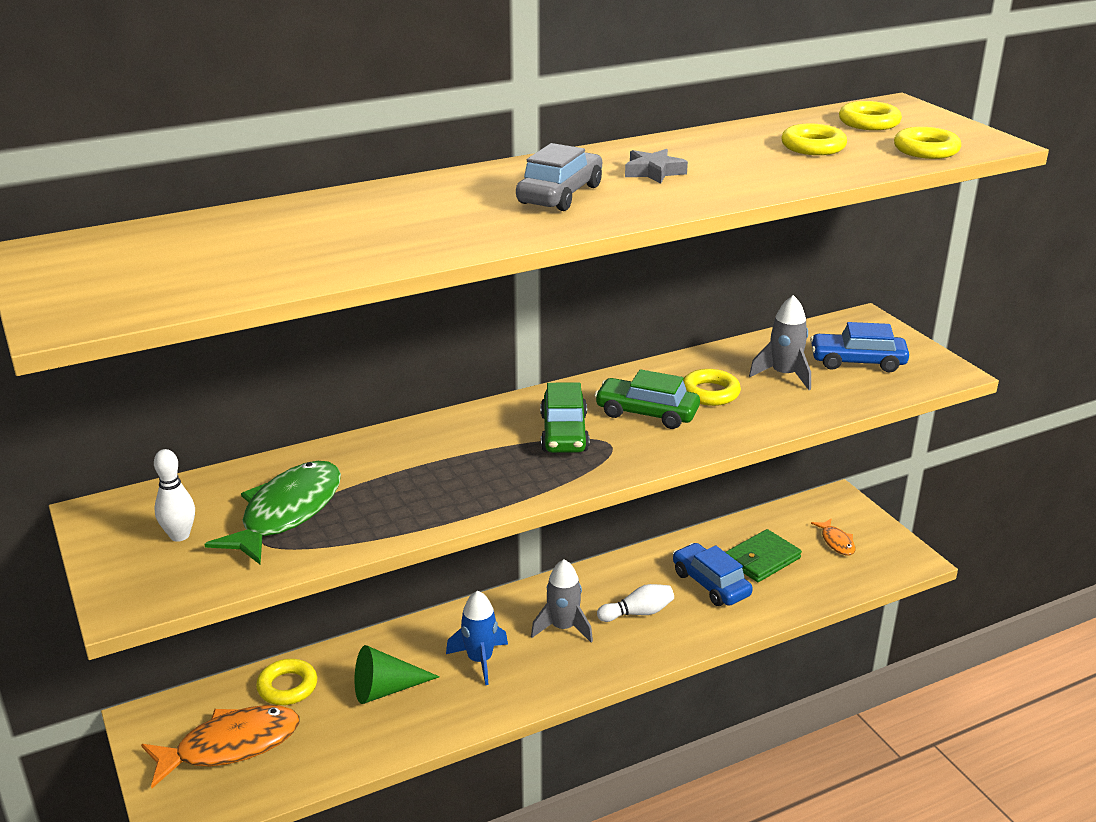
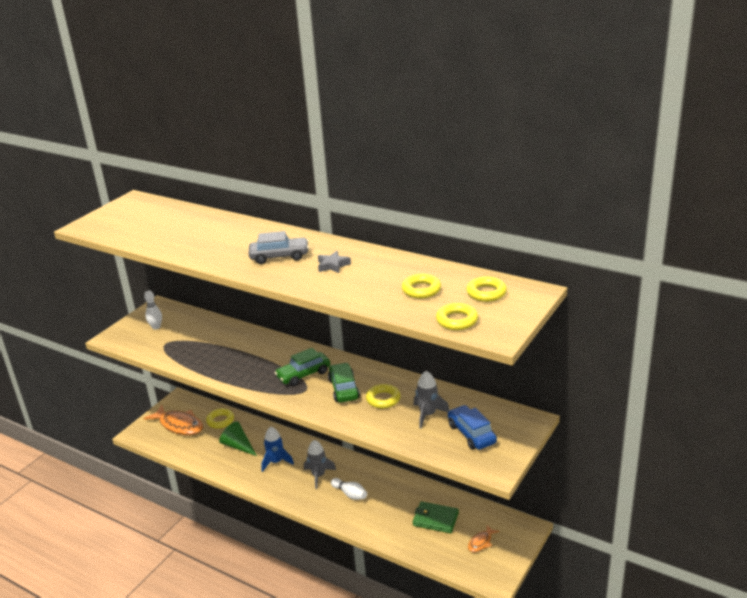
camera: 60 degrees right, 0 degrees up
green fish [205,461,341,564] -> none
blue car [673,543,753,606] -> none

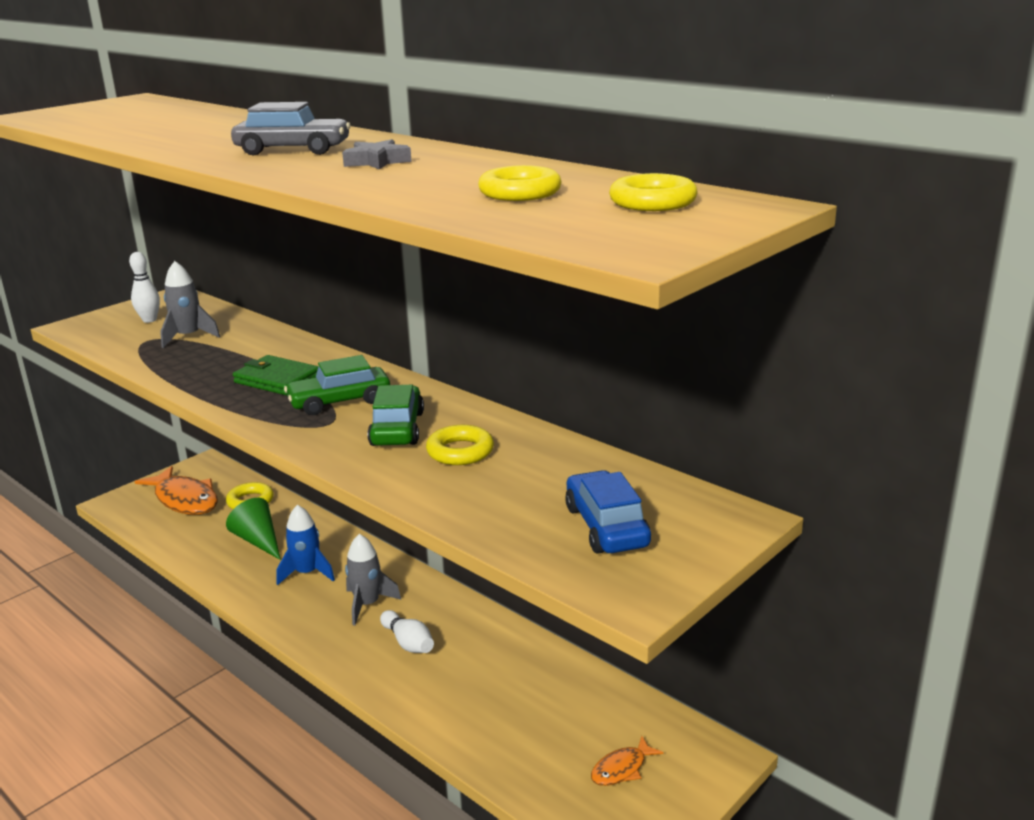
camera: 10 degrees right, 5 degrees down
green wallet [413,501,459,533] -> green wallet moved to [233,355,318,395]
grey rocket [414,371,449,429] -> grey rocket moved to [160,261,220,348]
yellow ring [436,303,478,330] -> none

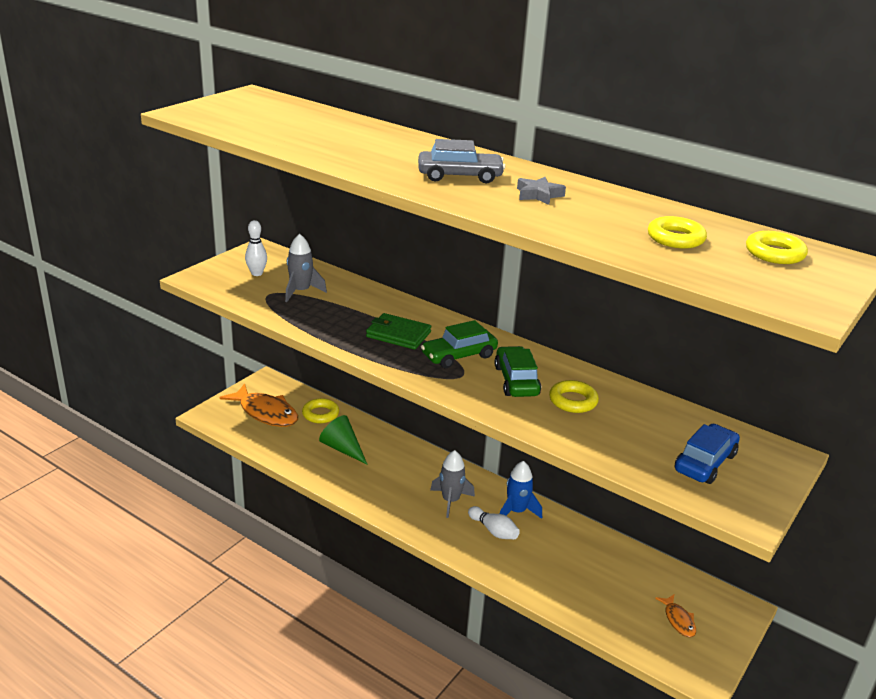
camera: 10 degrees left, 5 degrees up
blue rocket [276,505,335,585] -> blue rocket moved to [500,461,542,519]
blue car [565,470,651,554] -> blue car turned 60 degrees clockwise [675,424,740,484]
orange fish [591,736,663,786] -> orange fish turned 60 degrees counterclockwise [655,595,696,637]

